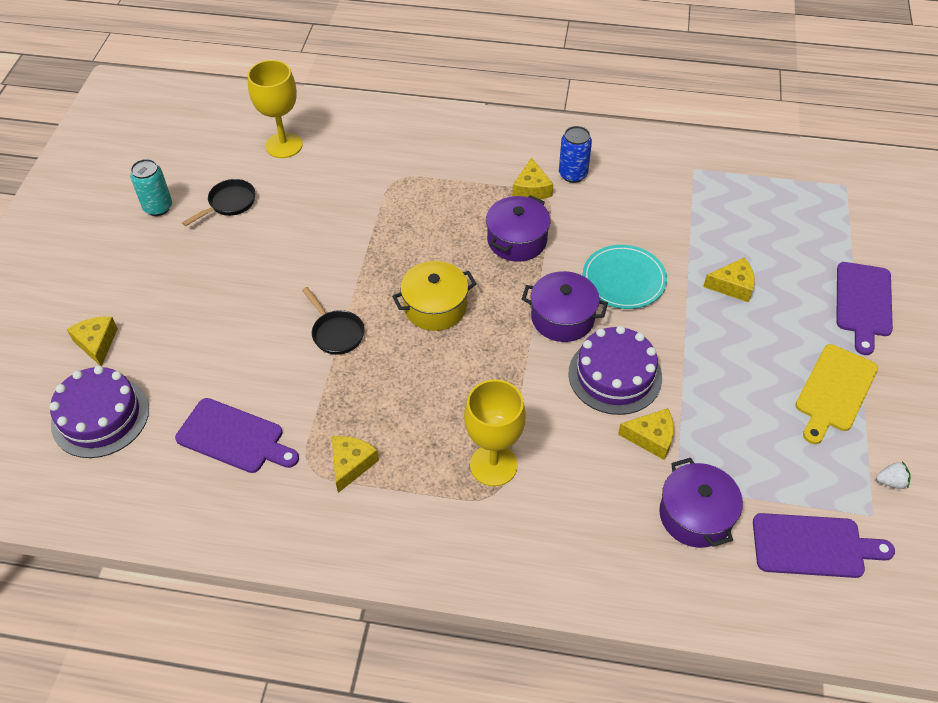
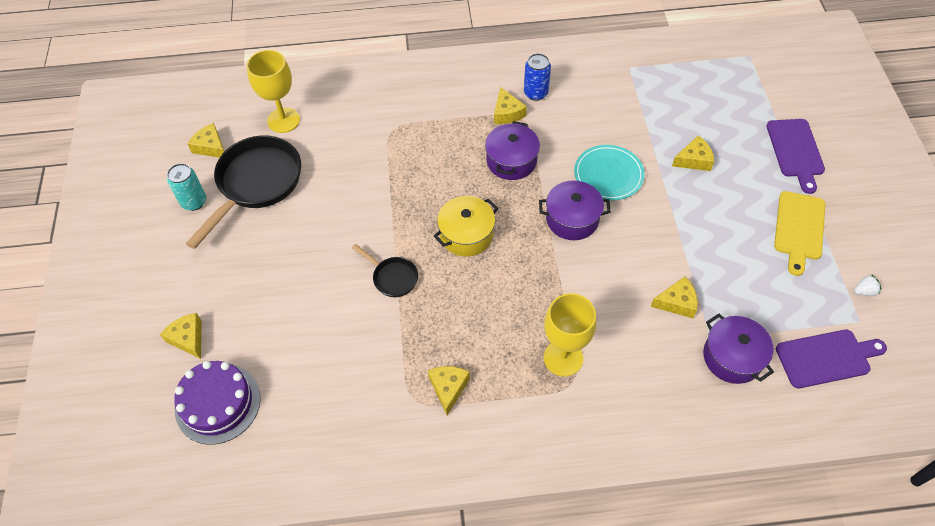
camera: 15 degrees left, 5 degrees up
purple cutting board [175,398,299,473] -> none
black pan [182,179,255,226] -> black pan [186,135,301,249], size x2.06
purple cake [569,326,662,415] -> none
none -> yellow cheese [187,123,225,158]

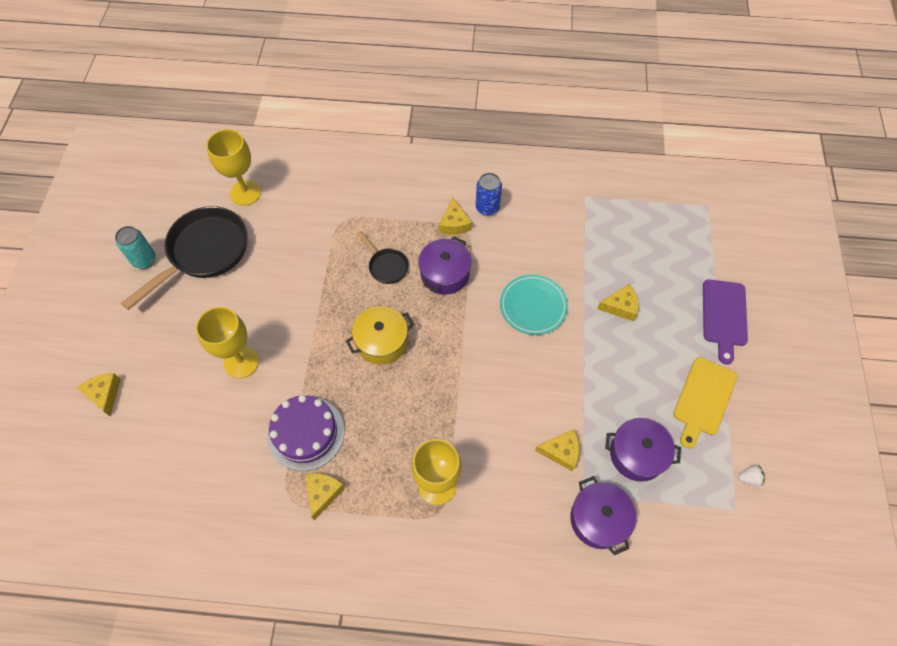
camera: 10 degrees right, 5 degrees up
purple cake [174,361,261,445] -> purple cake moved to [267,395,345,471]
yellow cheese [187,123,225,158] -> none
black pan [352,244,418,297] -> black pan moved to [357,231,409,284]
purple pot [539,180,611,240] -> purple pot moved to [605,418,681,482]
purple cutting board [776,330,887,388] -> none
none -> yellow goblet [196,307,259,379]

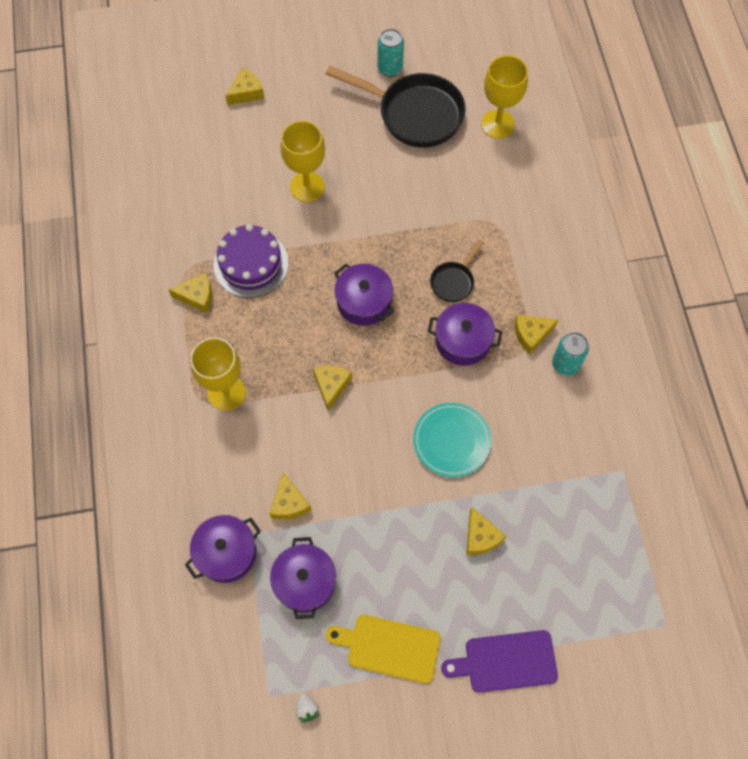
camera: 75 degrees right, 5 degrees up
yellow pot [346,306,414,365] -> purple pot [334,264,394,326]
blue can [476,173,502,216] -> turquoise can [552,332,589,376]
none -> yellow cheese [313,366,352,411]

